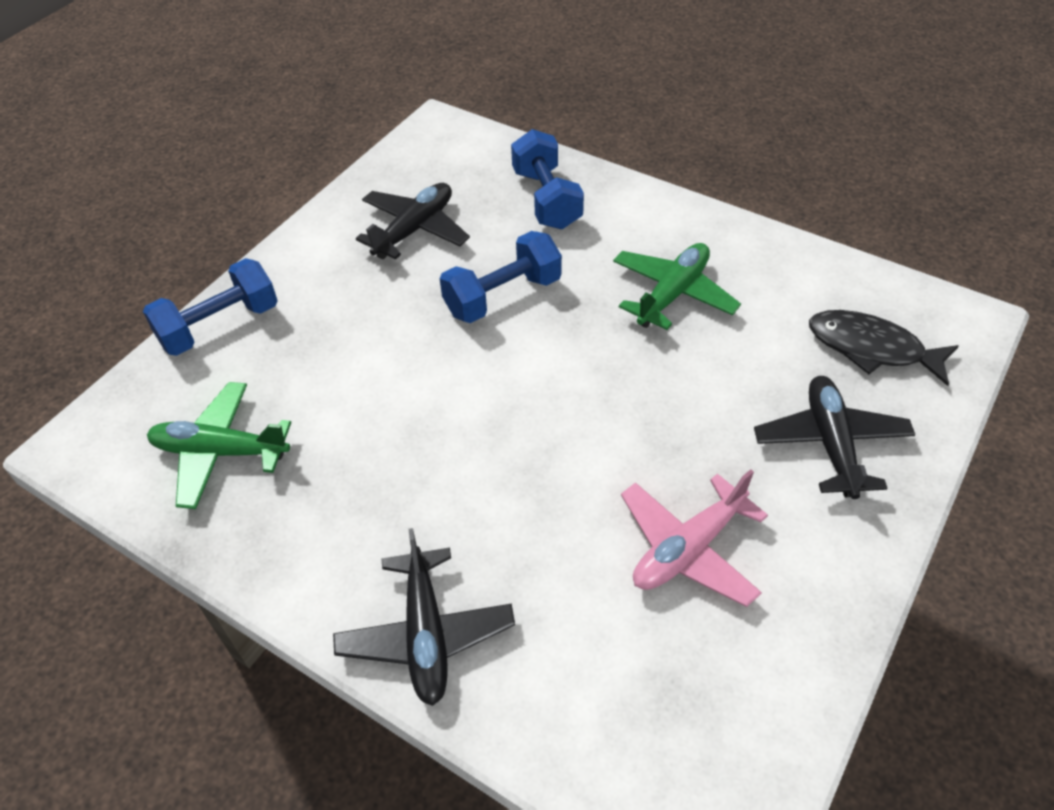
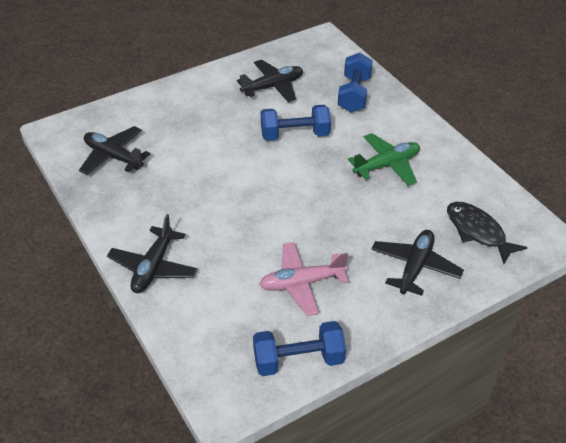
camera: 25 degrees right, 5 degrees down
blue dumbbell [143,258,278,356] -> blue dumbbell moved to [253,321,346,376]
green plane [147,382,292,509] -> black plane [79,126,151,175]

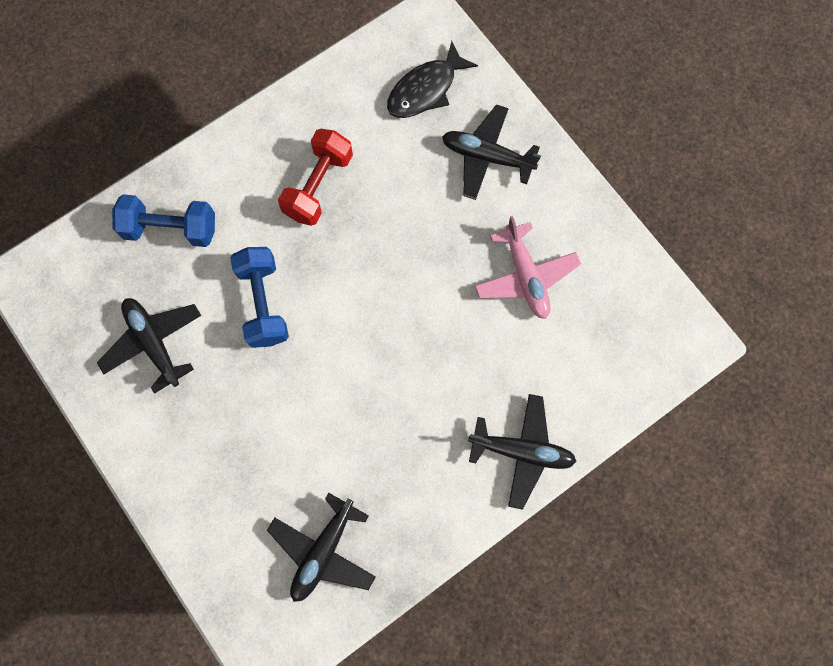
camera: 95 degrees left, 30 degrees up
blue dumbbell [253,321,346,376] -> none
green plane [348,133,420,186] -> red dumbbell [278,129,353,226]

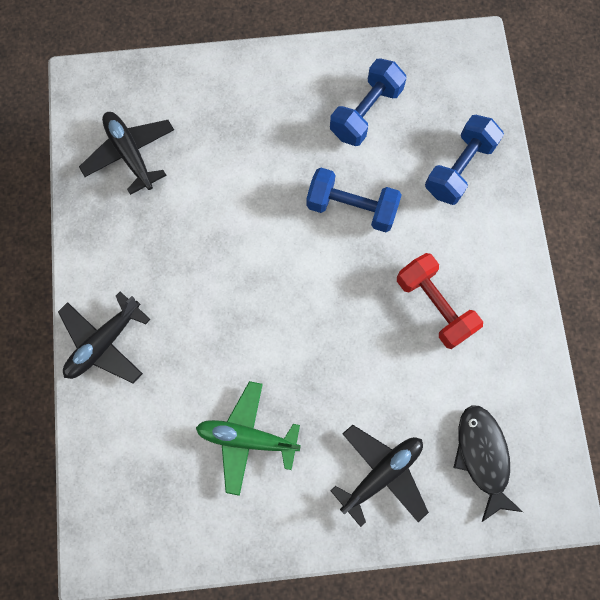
camera: 120 degrees right, 0 degrees up
black plane [97,298,202,394] -> blue dumbbell [330,59,407,146]
pink plane [474,216,581,319] -> green plane [196,381,301,496]

